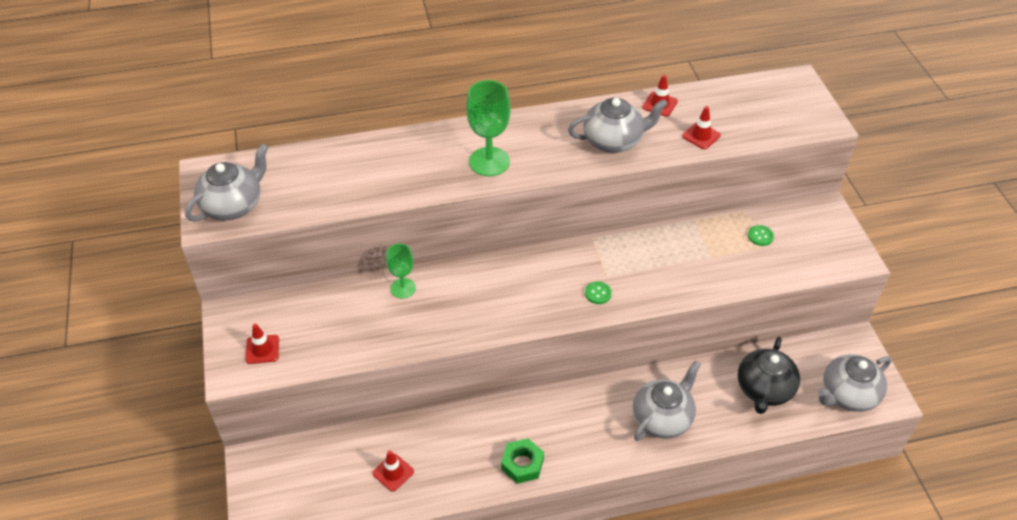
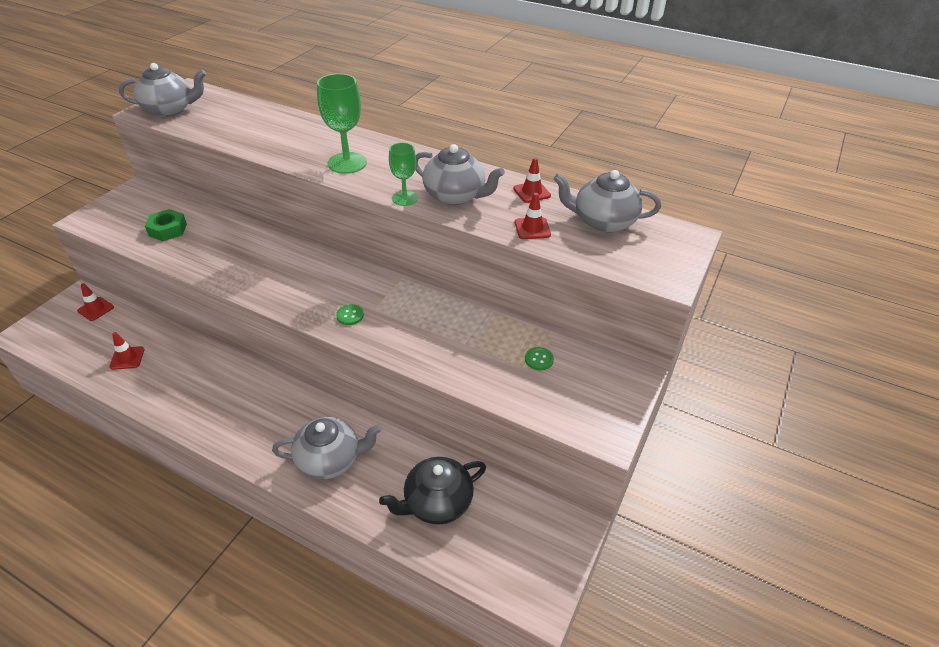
camera: 40 degrees right, 5 degrees down
red traffic cone [246,324,279,364] -> red traffic cone moved to [77,283,114,321]
green goblet [386,243,416,299] -> green goblet moved to [389,142,418,206]
green nut [501,438,544,484] -> green nut moved to [145,209,187,241]
grey teapot [818,354,892,412] -> grey teapot moved to [553,170,661,233]

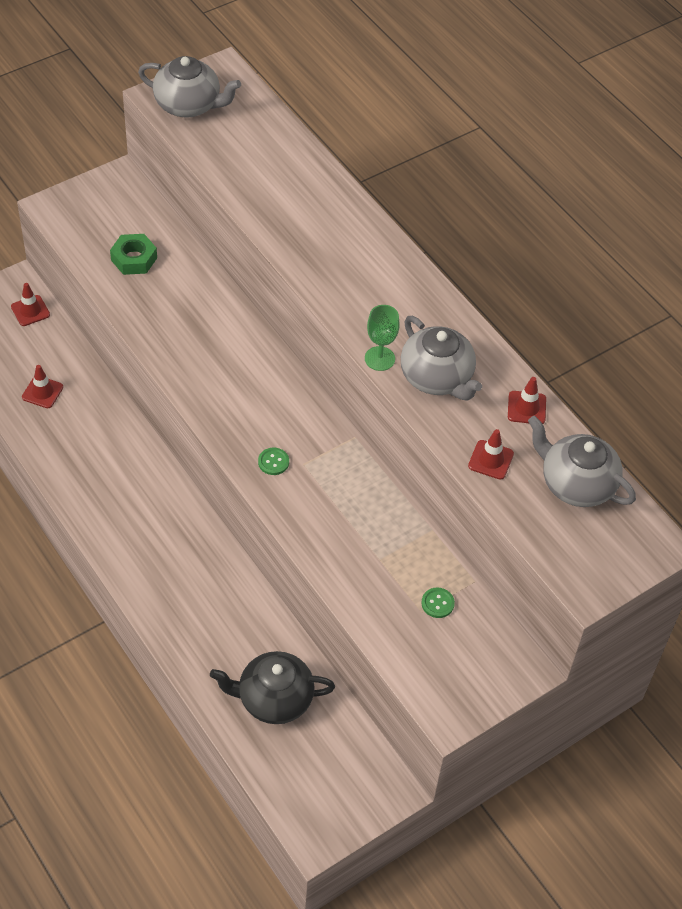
camera: 25 degrees right, 10 degrees up
grey teapot [272,417,382,479] -> none
green goblet [317,74,367,174] -> none

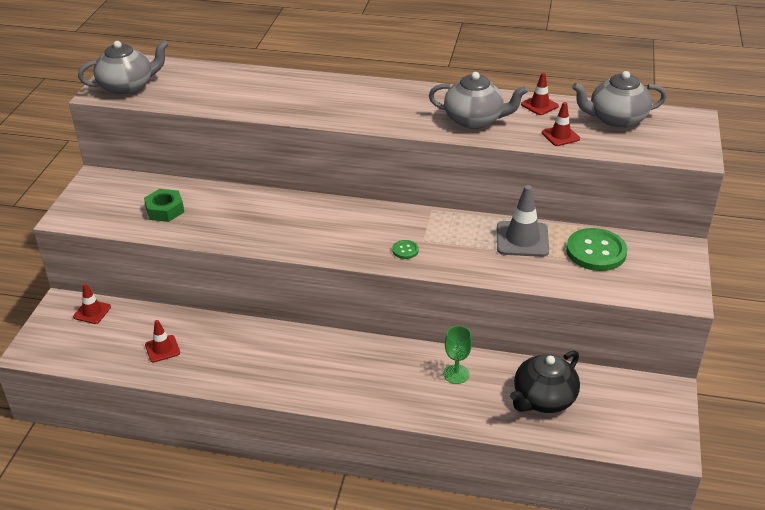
camera: 40 degrees left, 15 degrees down
green goblet [365,305,400,371] -> green goblet moved to [444,326,472,384]
green button [421,587,455,618] -> green button [566,228,627,271], size x2.24
none -> grey traffic cone [497,185,549,257]

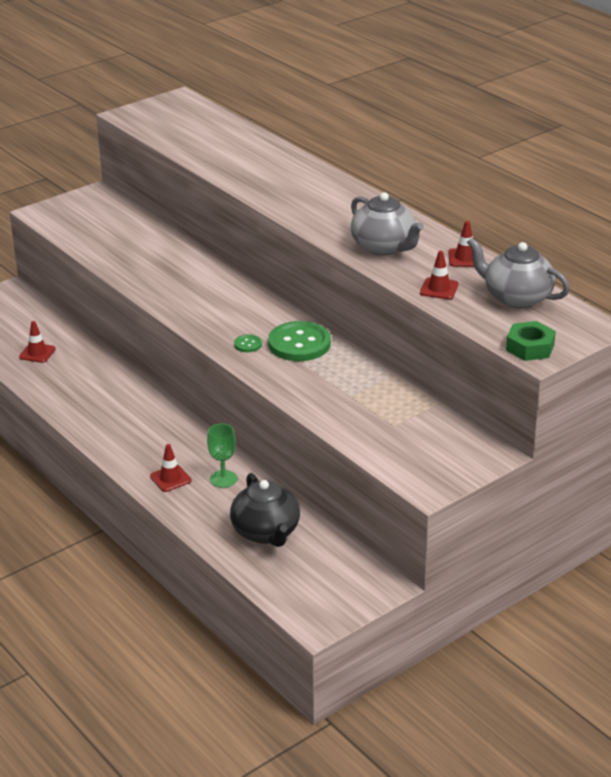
camera: 40 degrees right, 5 degrees down
red traffic cone [73,283,111,324] -> red traffic cone moved to [150,444,192,492]
grey teapot [78,40,169,95] -> none
green nut [144,189,184,222] -> green nut moved to [506,321,556,361]
grey traffic cone [497,185,549,257] -> none
black teapot [510,351,580,413] -> black teapot turned 105 degrees counterclockwise [230,473,300,547]
green button [566,228,627,271] -> green button moved to [268,321,331,361]

